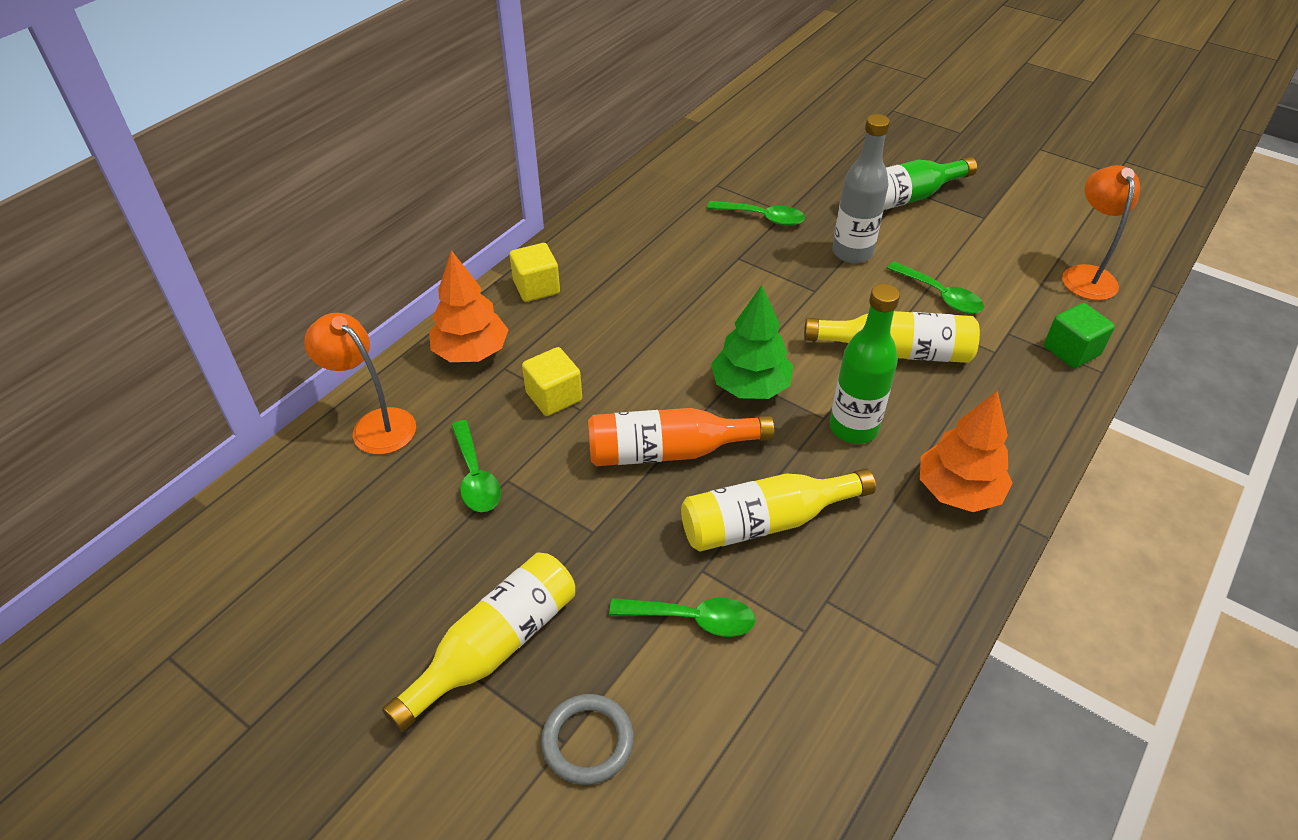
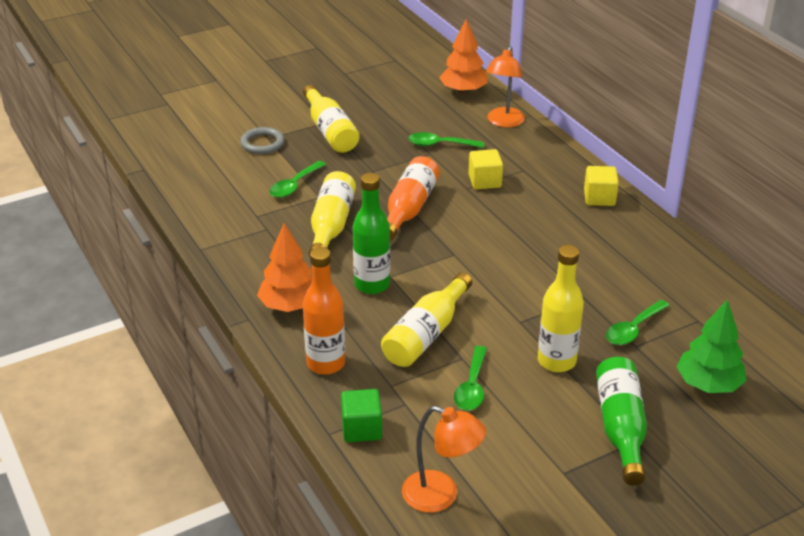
camera: 115 degrees right, 10 degrees down
orange lamp [304,313,416,455] -> orange lamp turned 135 degrees clockwise [486,46,525,127]
orange tree [429,250,509,362] -> orange tree moved to [439,19,488,94]
green tree [711,285,793,399] -> green tree moved to [677,299,747,393]
grey bottle [832,114,890,263] -> yellow bottle [538,245,584,372]
green spoon [887,261,984,314] -> green spoon turned 60 degrees counterclockwise [454,346,487,411]
none -> orange bottle [303,247,345,375]

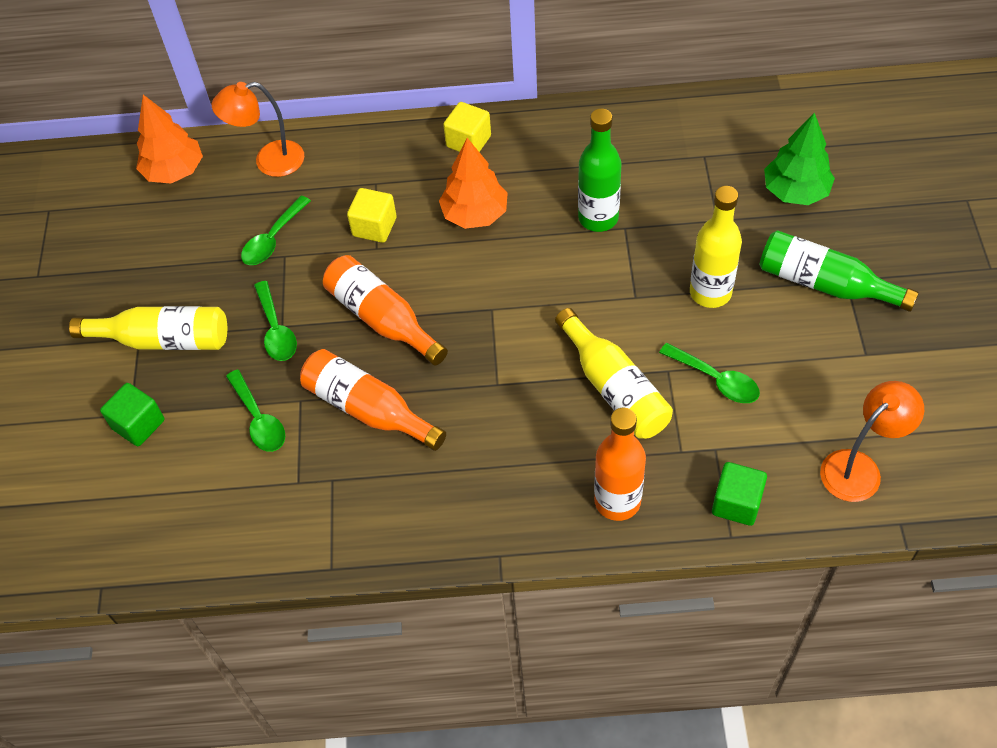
camera: 60 degrees left, 20 degrees up
grey ring [240,127,284,154] -> green cube [100,383,164,446]
orange tree [257,224,312,312] -> orange tree moved to [439,138,508,229]
yellow bottle [309,171,356,256] -> orange bottle [300,349,446,451]
green bottle [353,173,390,294] -> green bottle moved to [578,109,621,232]
orange lamp [486,46,525,127] -> orange lamp turned 120 degrees clockwise [212,82,304,177]
green spoon [606,300,670,345] -> green spoon moved to [254,281,297,361]

